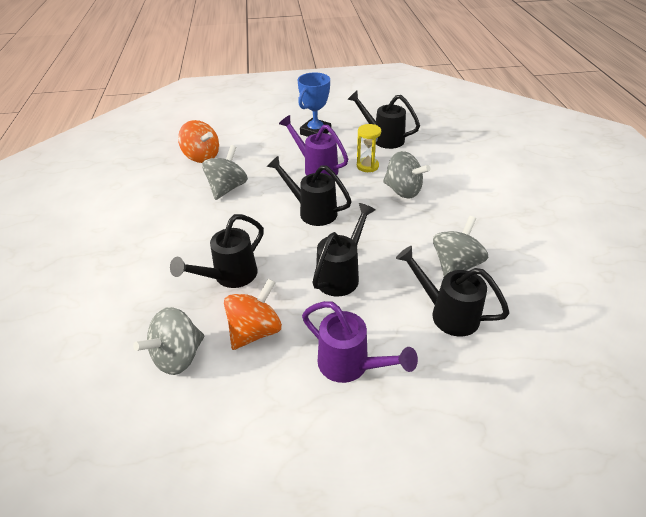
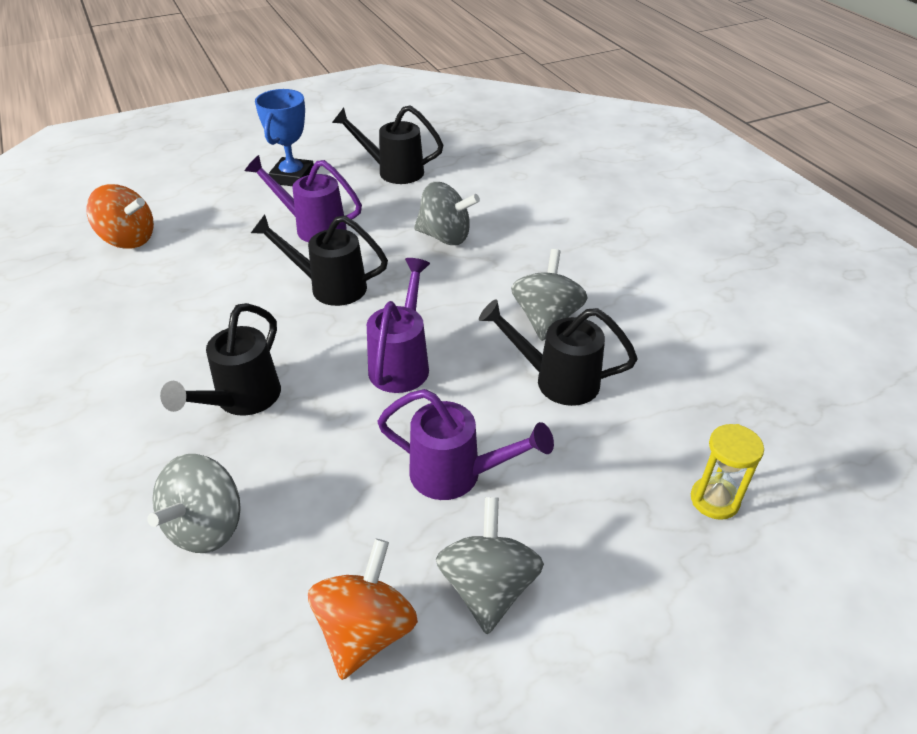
camera: 20 degrees left, 0 degrees up
grey spinning top [202,145,248,200] -> grey spinning top moved to [436,497,544,634]
orange spinning top [224,279,282,350] -> orange spinning top moved to [308,539,418,680]
black watering can [312,203,375,296] -> purple watering can [367,258,430,393]
yellow hourglass [357,124,381,172] -> yellow hourglass moved to [691,424,764,520]

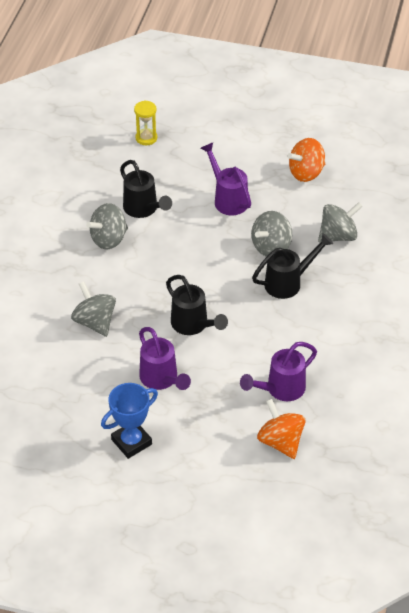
camera: 140 degrees left, 5 degrees up
black watering can [332,105,443,184] -> none
purple watering can [367,258,430,393] -> purple watering can moved to [240,342,317,401]
grey spinning top [436,497,544,634] -> grey spinning top moved to [251,211,292,257]

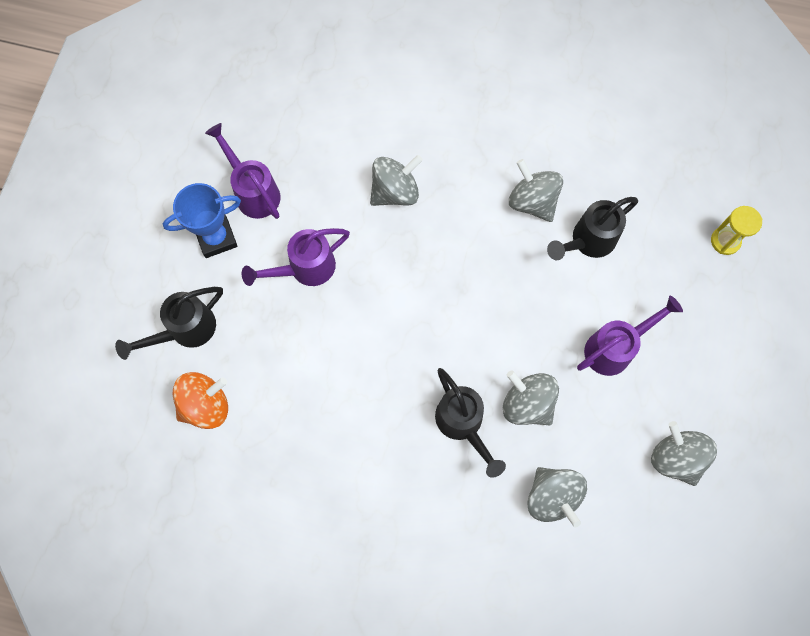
camera: 90 degrees right, 25 degrees up
blue trophy [101,383,158,459] -> blue trophy turned 75 degrees counterclockwise [163,183,241,258]
black watering can [166,275,228,335] -> black watering can moved to [115,287,223,360]
purple watering can [240,342,317,401] -> purple watering can moved to [205,123,281,219]
orange spinning top [288,138,325,182] -> grey spinning top [651,421,717,486]

